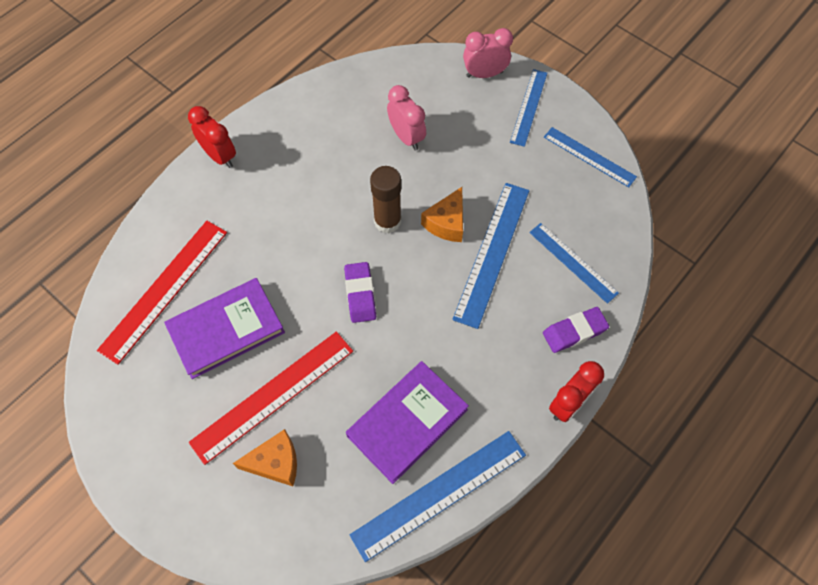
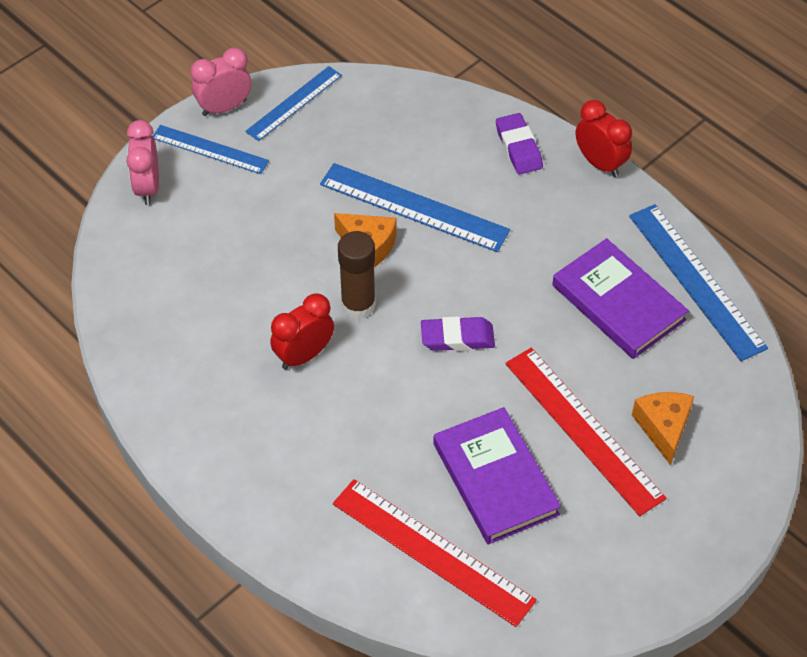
camera: 85 degrees left, 10 degrees down
red clock [188,106,236,168] -> red clock moved to [270,293,334,370]
pink clock [387,85,426,150] -> pink clock moved to [191,47,251,116]
blue ruler [529,223,619,304] -> none

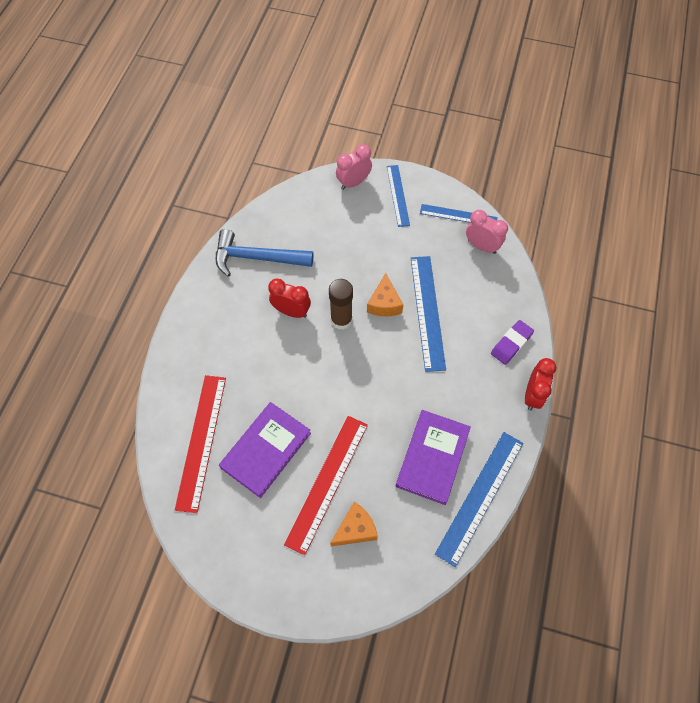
camera: 60 degrees right, 10 degrees up
pink clock [191,47,251,116] -> pink clock moved to [466,210,508,254]
purple eraser [421,316,495,351] -> none
none -> blue hammer [216,229,313,277]

